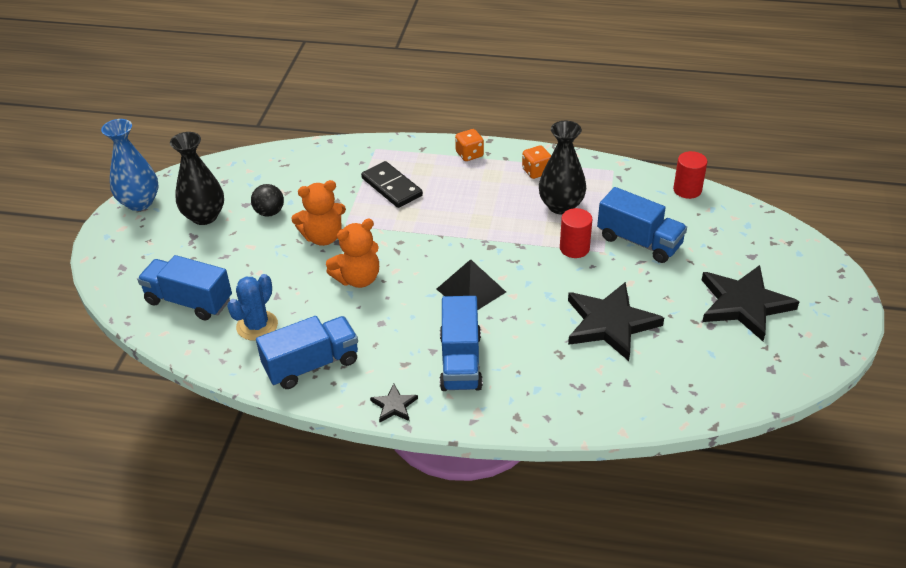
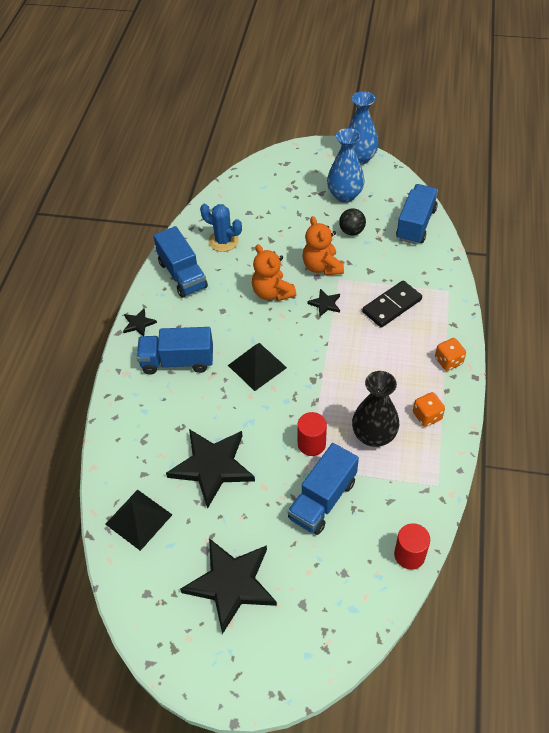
camera: 90 degrees right, 10 degrees up
blue truck [137,255,232,321] -> blue truck moved to [396,184,438,244]
black vase [170,132,224,225] -> blue vase [327,128,365,203]
none -> black pyramid [105,490,172,551]
none -> black star [307,289,340,317]

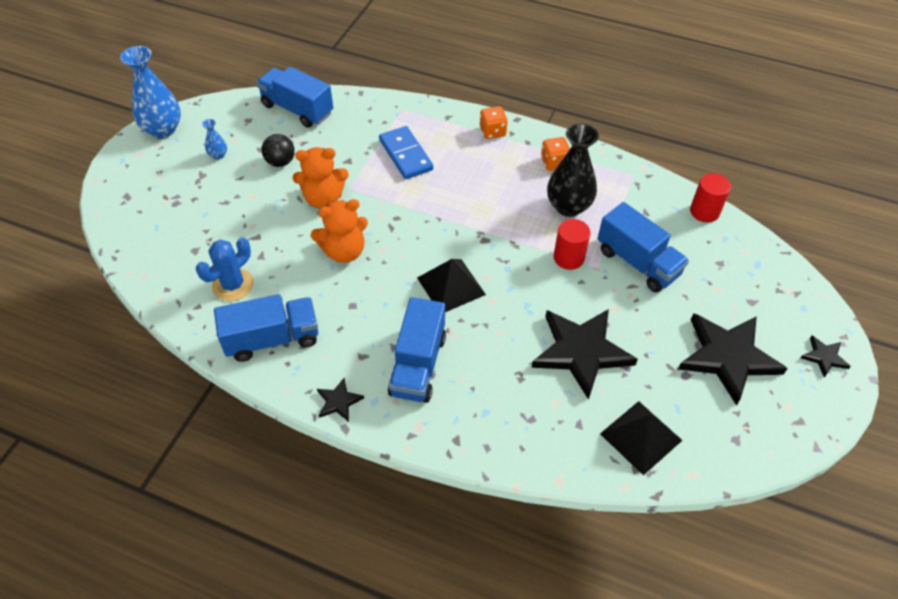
camera: 80 degrees left, 0 degrees up
black star [307,289,340,317] -> black star moved to [801,336,851,377]
blue vase [327,128,365,203] -> blue vase [202,119,227,160], size x0.46
black domino [362,280,422,328] -> blue domino [379,126,433,179]

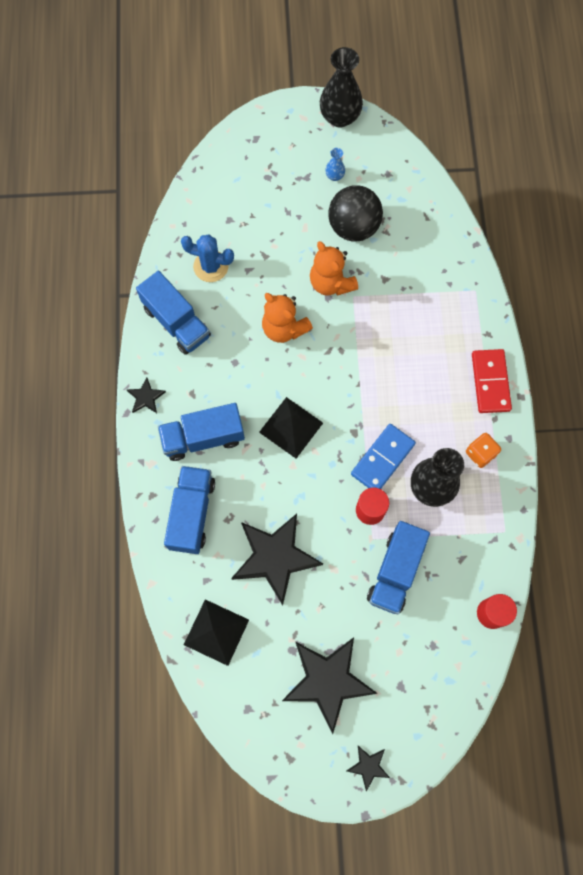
camera: 65 degrees right, 20 degrees up
blue vase [120,46,181,138] -> black vase [320,47,363,127]
blue truck [256,67,333,128] -> blue truck moved to [164,466,215,554]
black ball [262,134,295,167] -> black ball [328,185,383,241], size x1.74
blue domino [379,126,433,179] -> blue domino moved to [351,424,416,489]
orange dice [480,106,508,139] -> red domino [472,349,512,413]

